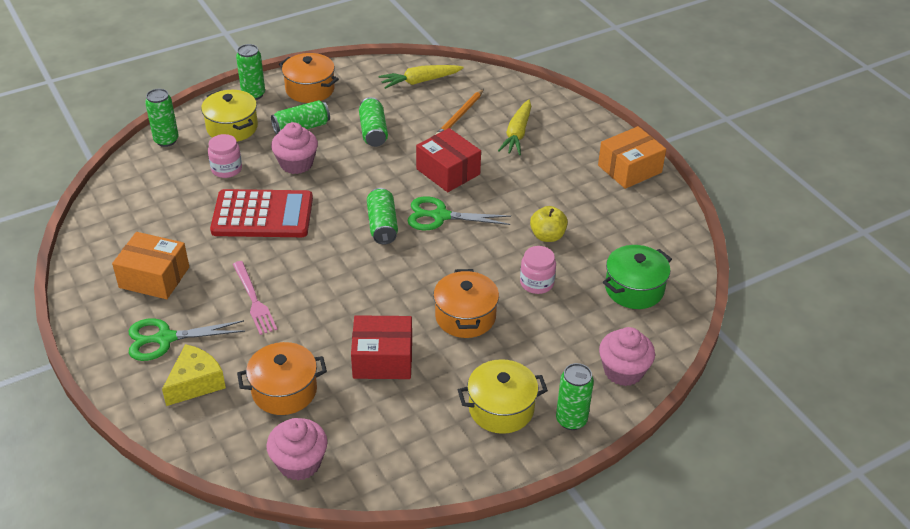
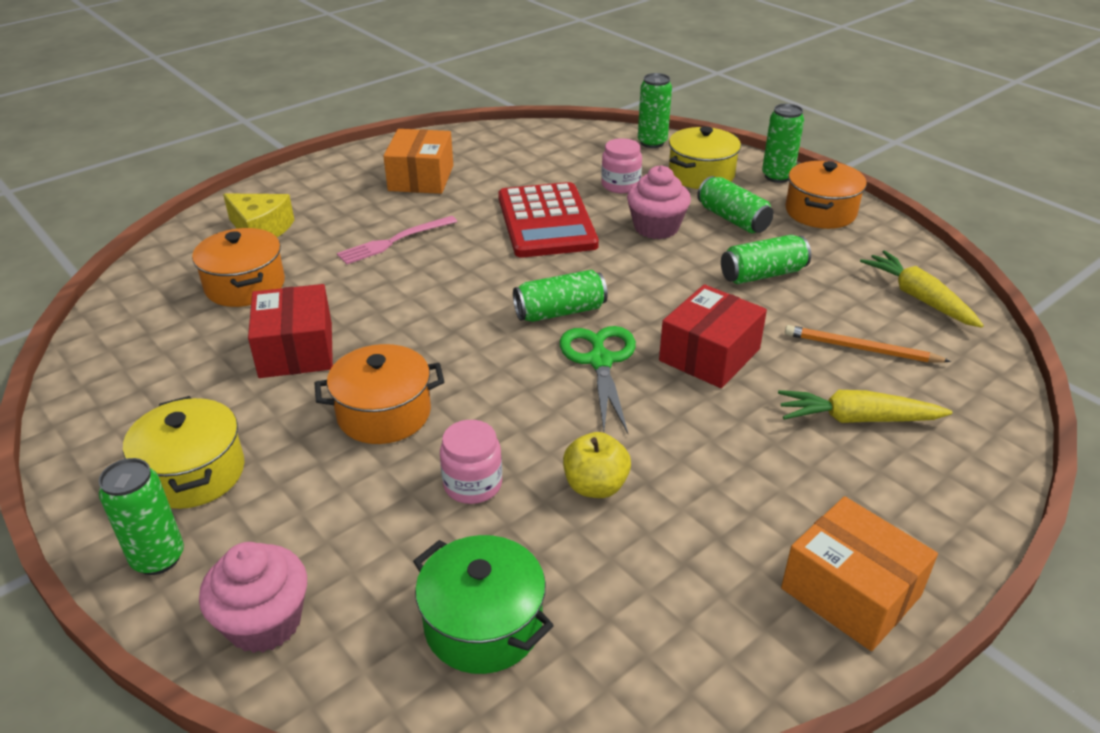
camera: 80 degrees right, 5 degrees down
green scissors [129,318,245,361] -> none
pink cupcake [266,418,327,481] -> none

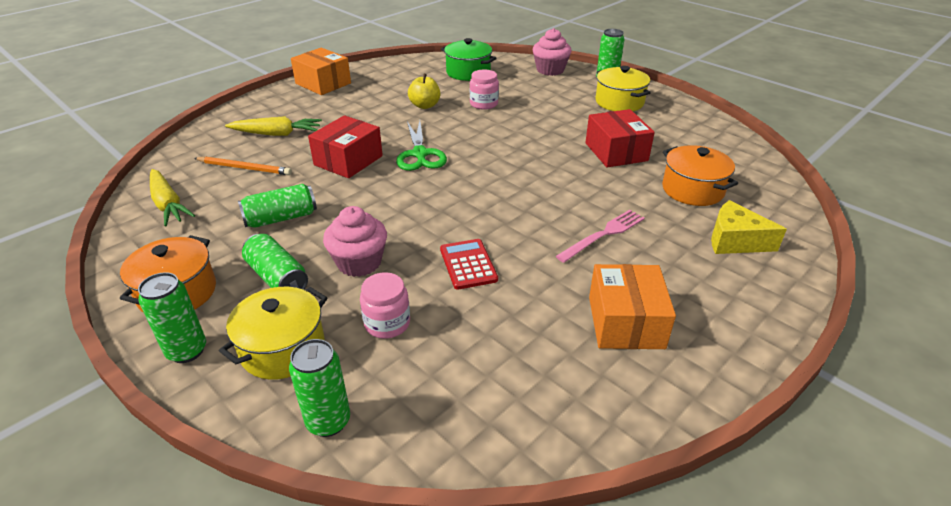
camera: 175 degrees right, 0 degrees up
orange pot [314,344,444,444] -> none
red calculator [498,182,599,257] -> red calculator [440,239,498,290], size x0.54
green can [513,270,608,322] -> none

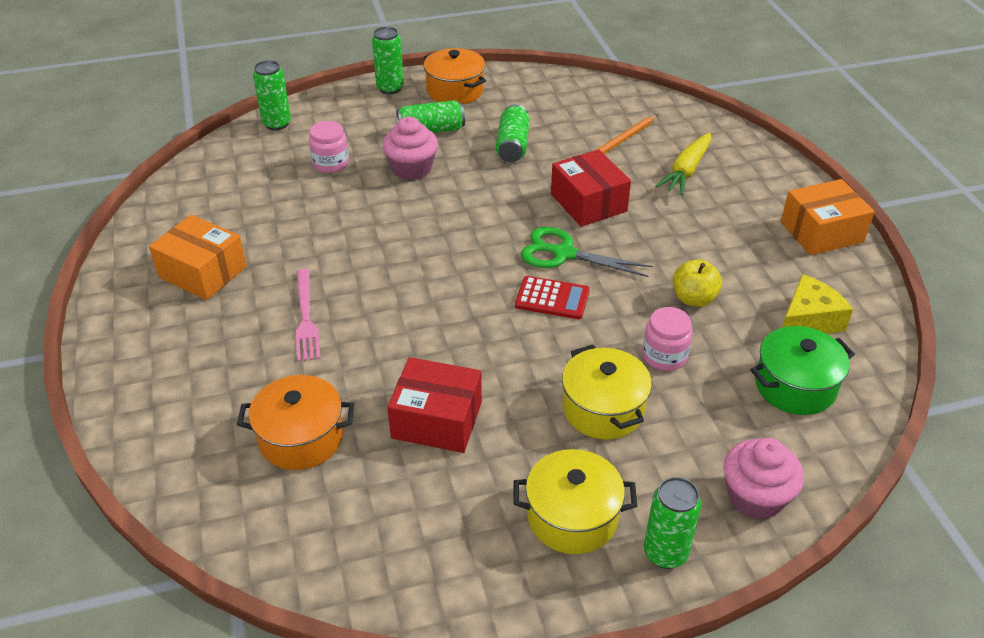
camera: 120 degrees right, 5 degrees up
yellow carrot [150,169,195,227] -> none
yellow pot [219,287,327,380] -> yellow pot moved to [562,345,652,440]
red calculator [440,239,498,290] -> red calculator moved to [515,276,590,319]
yellow cheese [711,200,787,254] -> yellow cheese moved to [782,274,853,334]

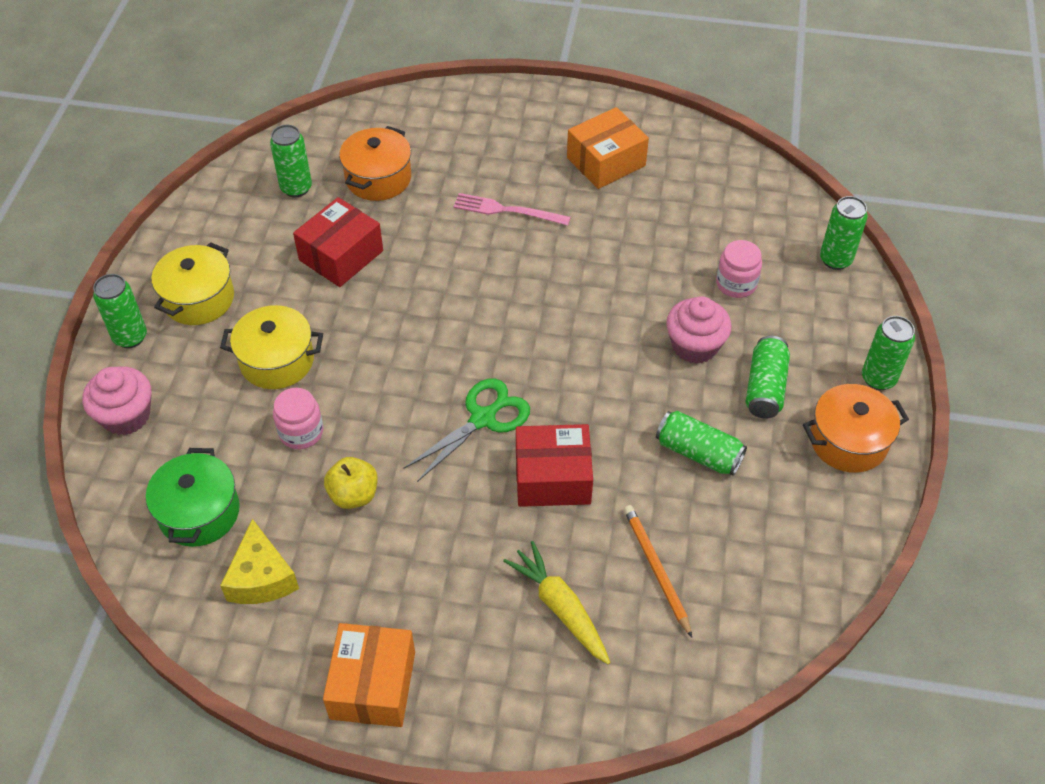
camera: 115 degrees right, 10 degrees up
red calculator [515,276,590,319] -> none
none -> green can [270,125,312,197]

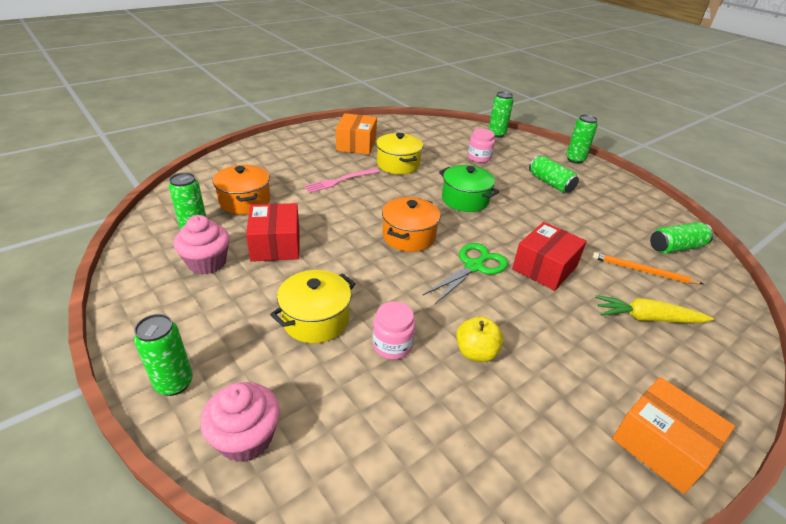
camera: 50 degrees left, 15 degrees down
green pot [146,448,240,547] -> green pot moved to [439,165,499,212]
yellow pot [151,242,234,325] -> yellow pot moved to [376,133,423,174]
yellow cheese [220,519,299,604] -> none
green scissors [404,379,530,482] -> green scissors turned 45 degrees clockwise [422,243,508,304]
green can [656,411,747,476] -> green can moved to [650,222,714,253]
pink cupcake [666,296,732,364] -> pink cupcake moved to [174,215,230,275]
orange pot [803,384,909,473] -> orange pot moved to [382,197,441,252]

